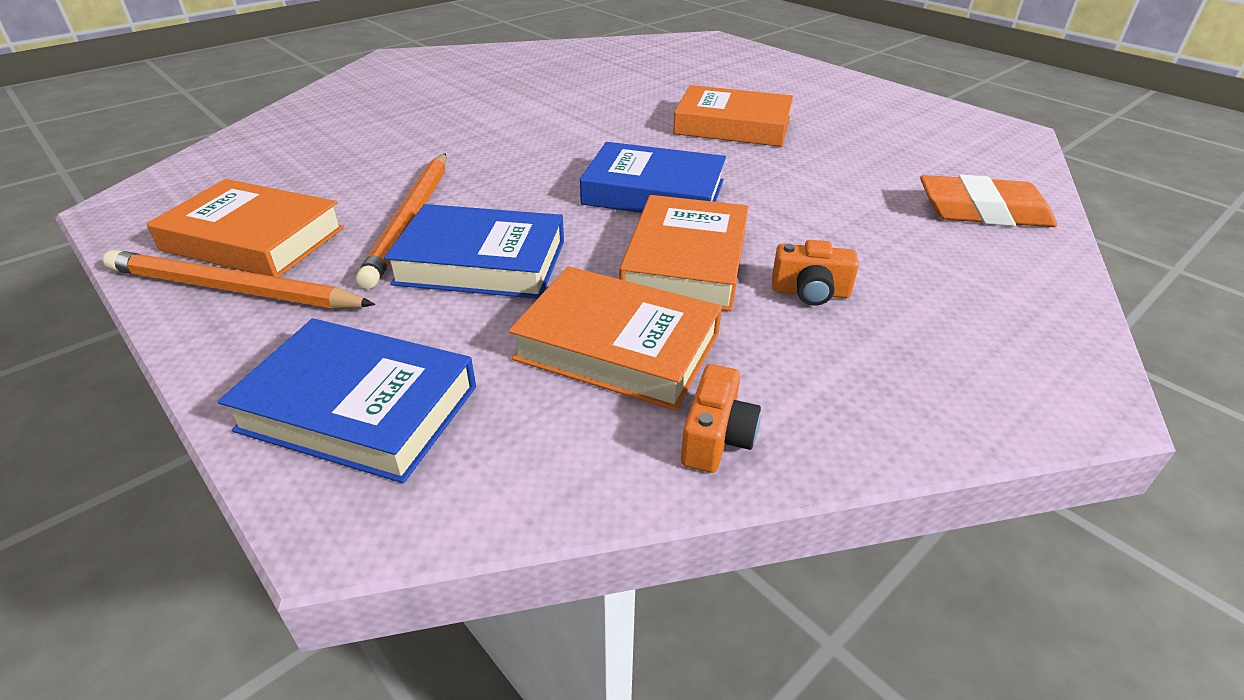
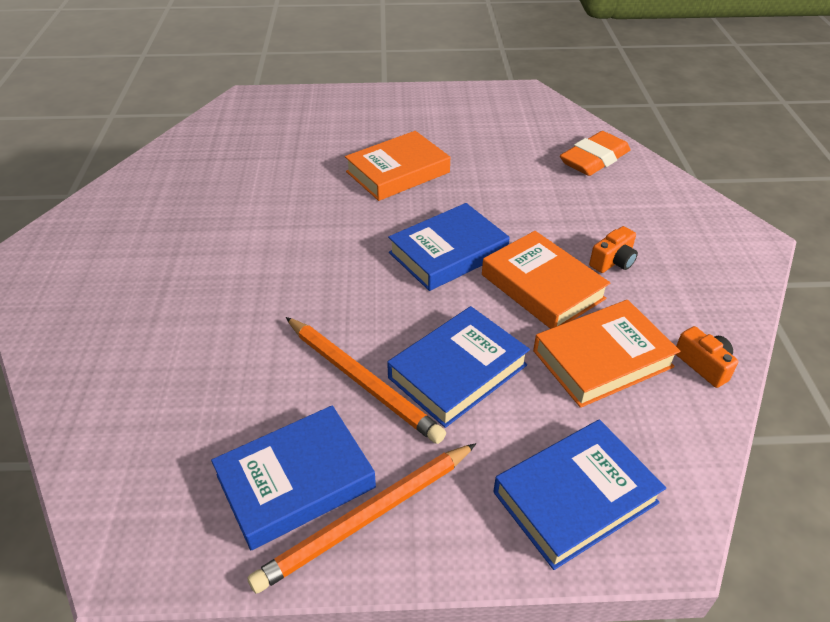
camera: 50 degrees left, 5 degrees up
orange book [147,179,344,277] -> blue book [211,405,376,550]

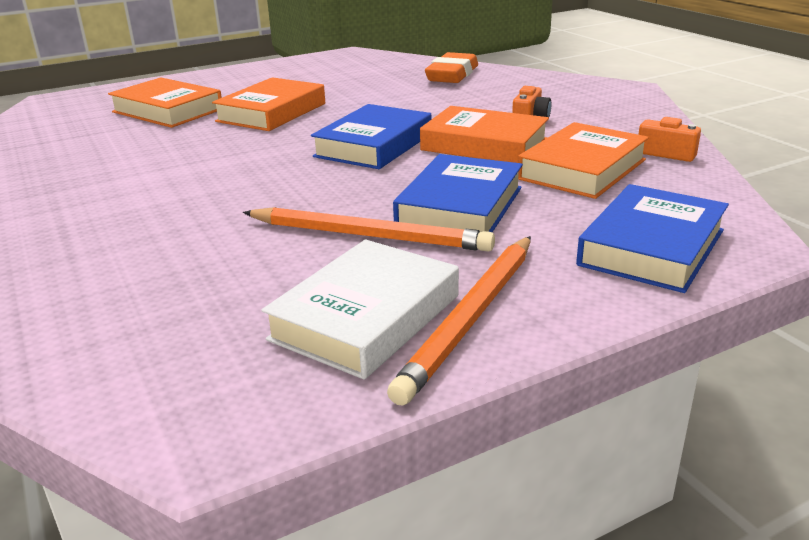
camera: 25 degrees left, 15 degrees down
blue book [211,405,376,550] -> white book [261,239,459,380]
none -> orange book [108,77,222,128]

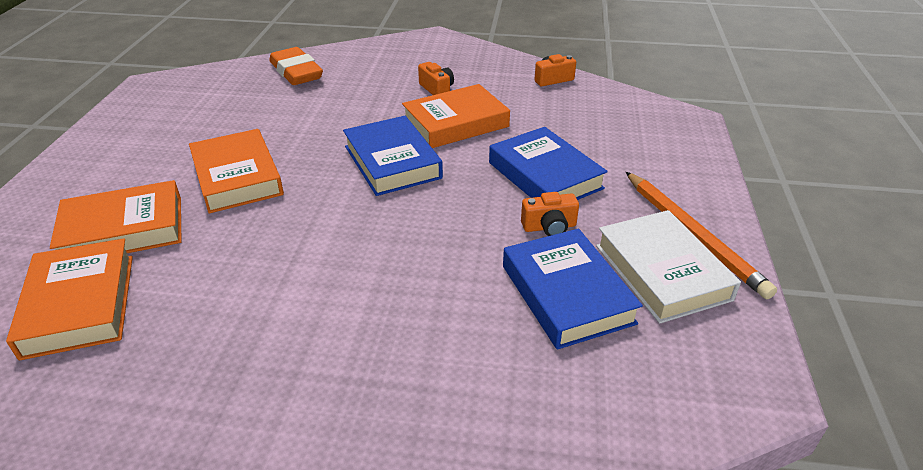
camera: 55 degrees left, 10 degrees up
orange pencil [243,207,495,252] -> orange camera [521,192,579,236]
orange book [518,122,649,199] -> orange book moved to [6,238,133,361]
blue book [576,184,729,293] -> blue book moved to [503,229,643,350]

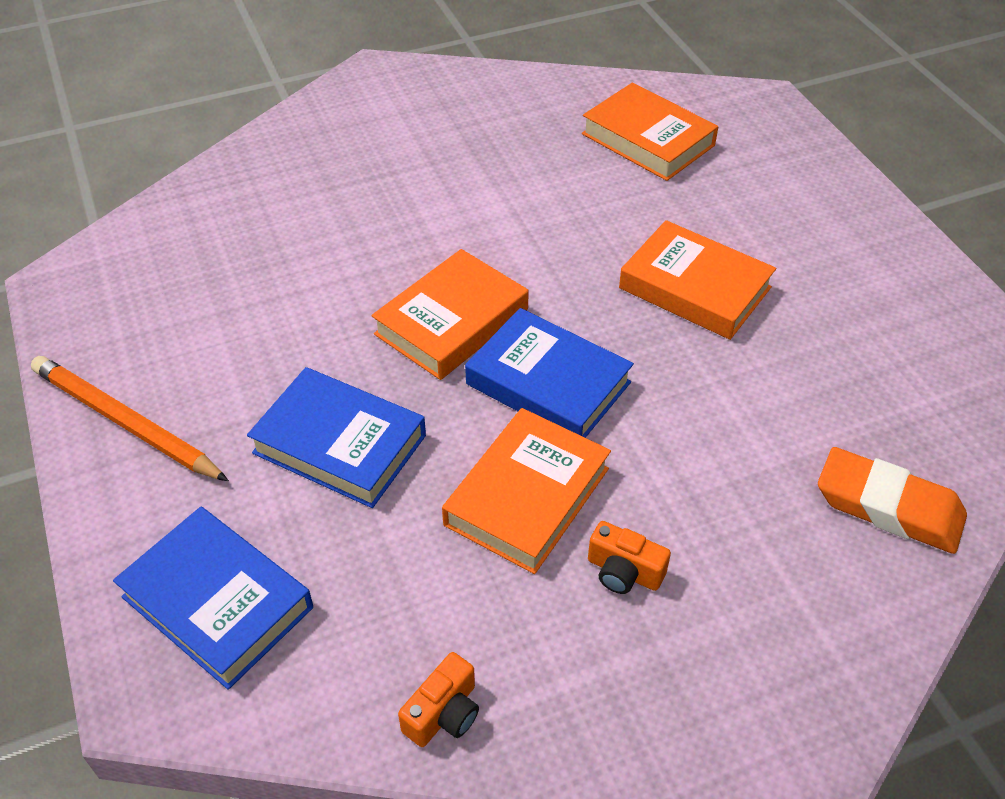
camera: 150 degrees right, 10 degrees up
orange book [50,180,181,253] -> orange book moved to [371,249,529,380]
blue book [503,229,643,350] -> blue book moved to [113,507,313,690]
orange camera [521,192,579,236] -> none
white book [596,210,741,324] -> none

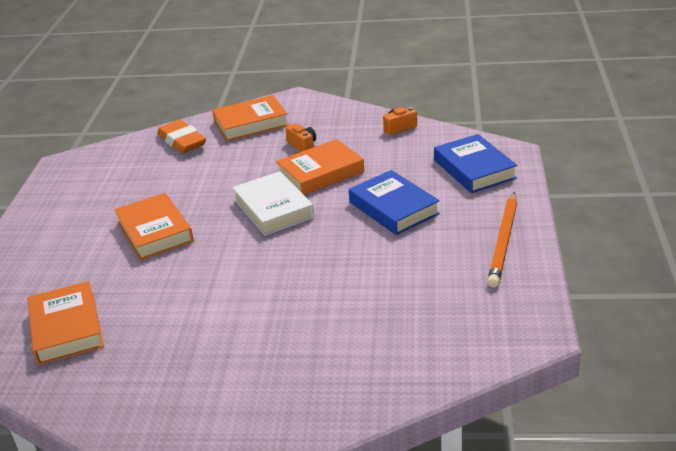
camera: 150 degrees left, 15 degrees down
orange pencil [31,356,229,481] -> orange pencil turned 45 degrees clockwise [487,192,517,288]
orange book [371,249,529,380] -> orange book moved to [212,95,289,141]
blue book [465,308,634,438] -> white book [232,171,314,236]

